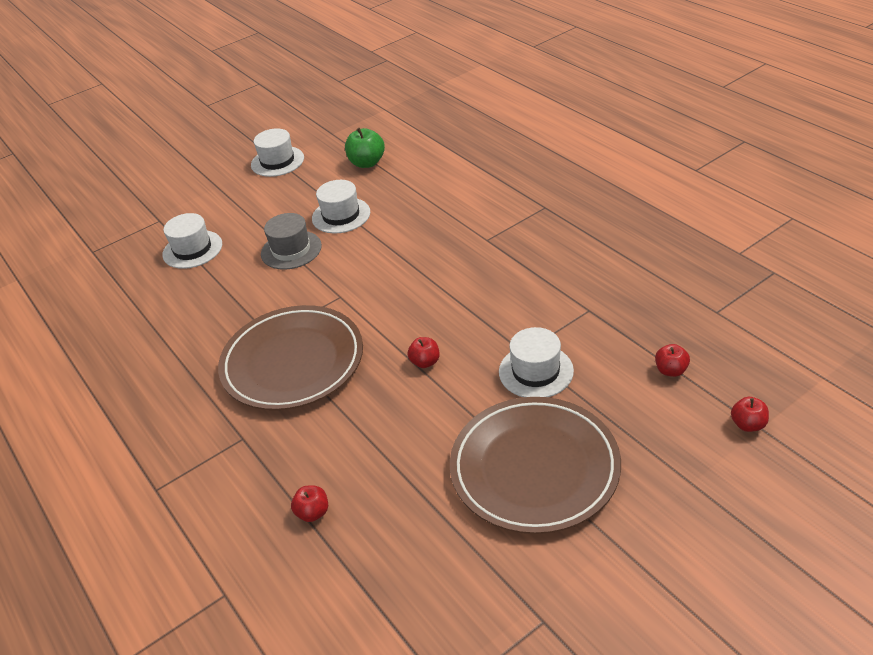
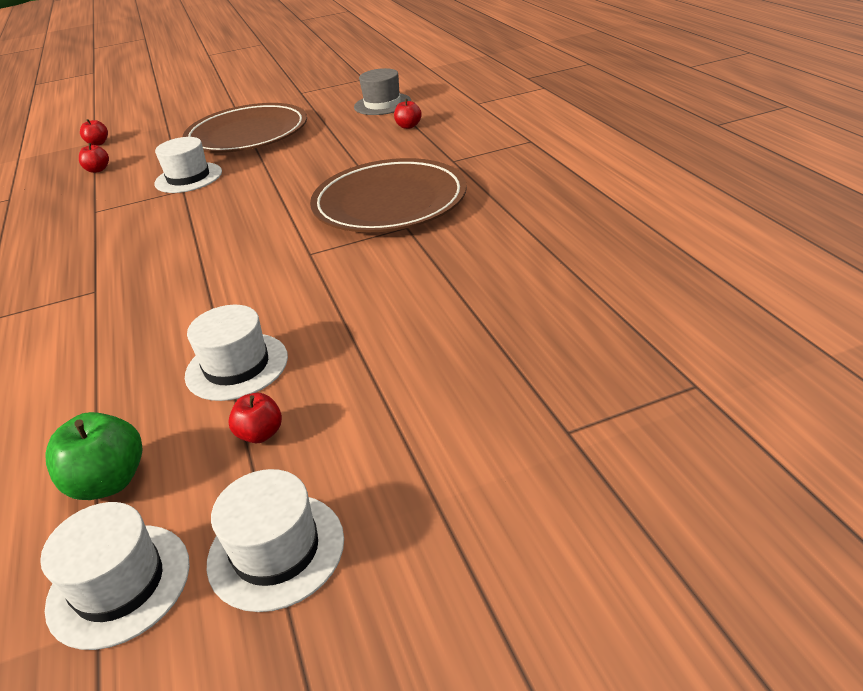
camera: 165 degrees left, 5 degrees down
white hat [162,213,222,269] -> white hat moved to [40,502,190,650]
grey hat [261,213,322,270] -> grey hat moved to [354,68,411,115]
red apple [408,337,440,368] -> red apple moved to [228,393,282,443]

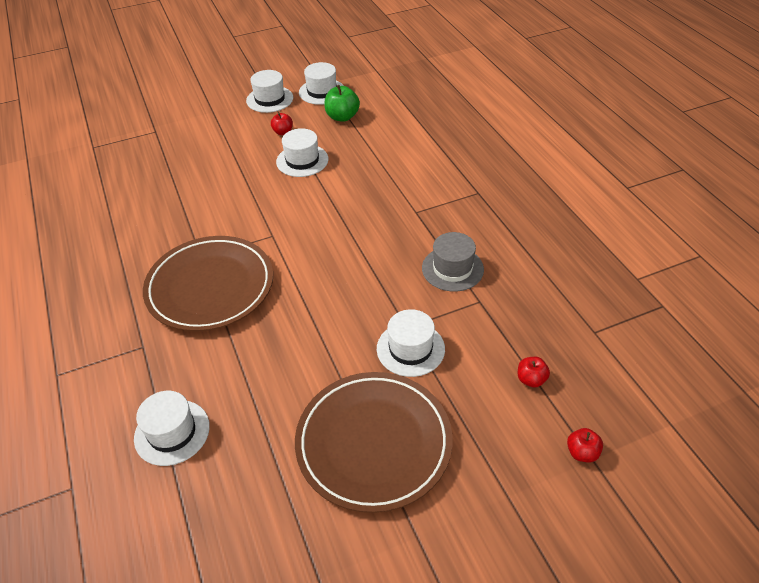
camera: 175 degrees right, 10 degrees up
grey hat [354,68,411,115] -> grey hat moved to [422,232,484,292]
red apple [394,99,422,129] -> white hat [134,391,210,466]

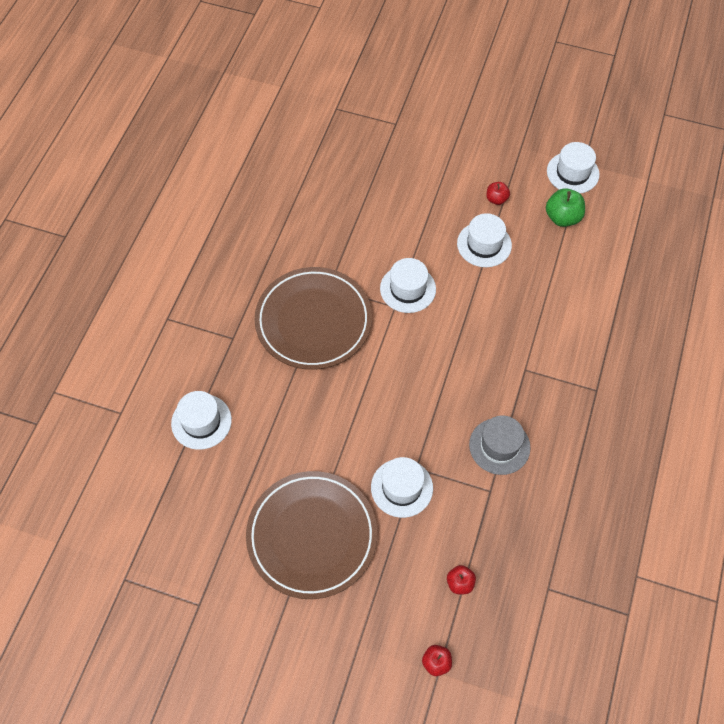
camera: 40 degrees right, 15 degrees up
white hat [246,70,293,113] -> white hat moved to [380,258,436,313]

